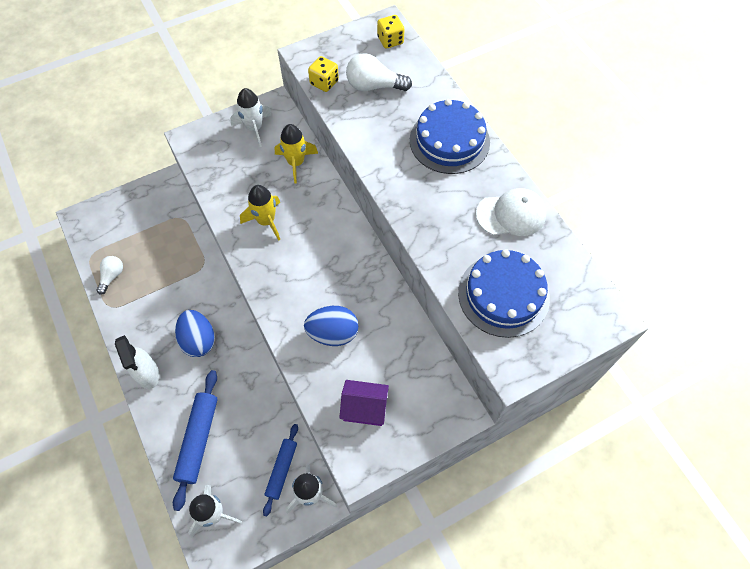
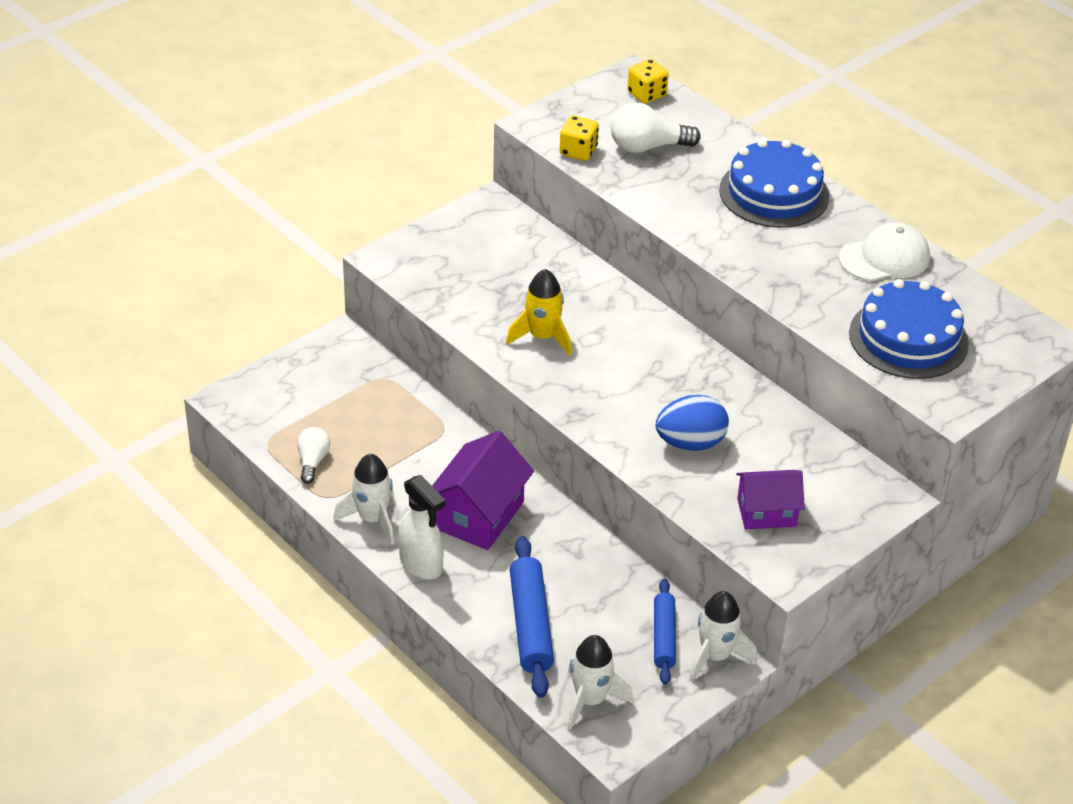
camera: 15 degrees left, 20 degrees down
blue egg [175,310,215,357] -> purple house [432,431,534,550]
white rocket [230,88,272,147] -> white rocket moved to [333,454,394,544]
yellow rocket [274,124,318,184] -> none

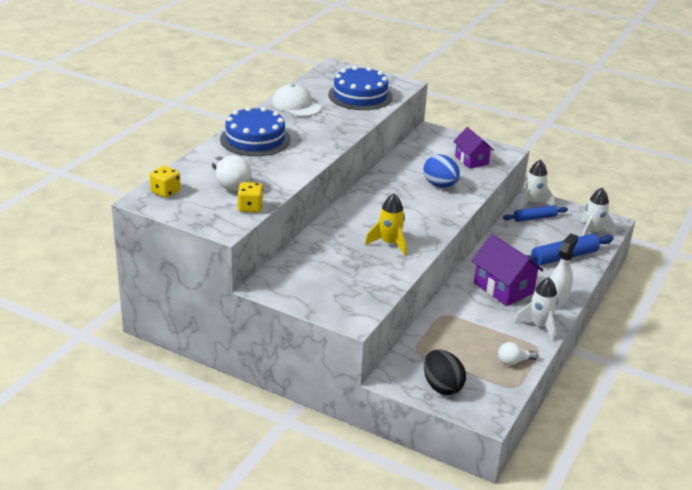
camera: 110 degrees left, 10 degrees down
purple house [432,431,534,550] -> purple house turned 45 degrees clockwise [471,234,544,306]
none -> black egg [424,350,466,395]

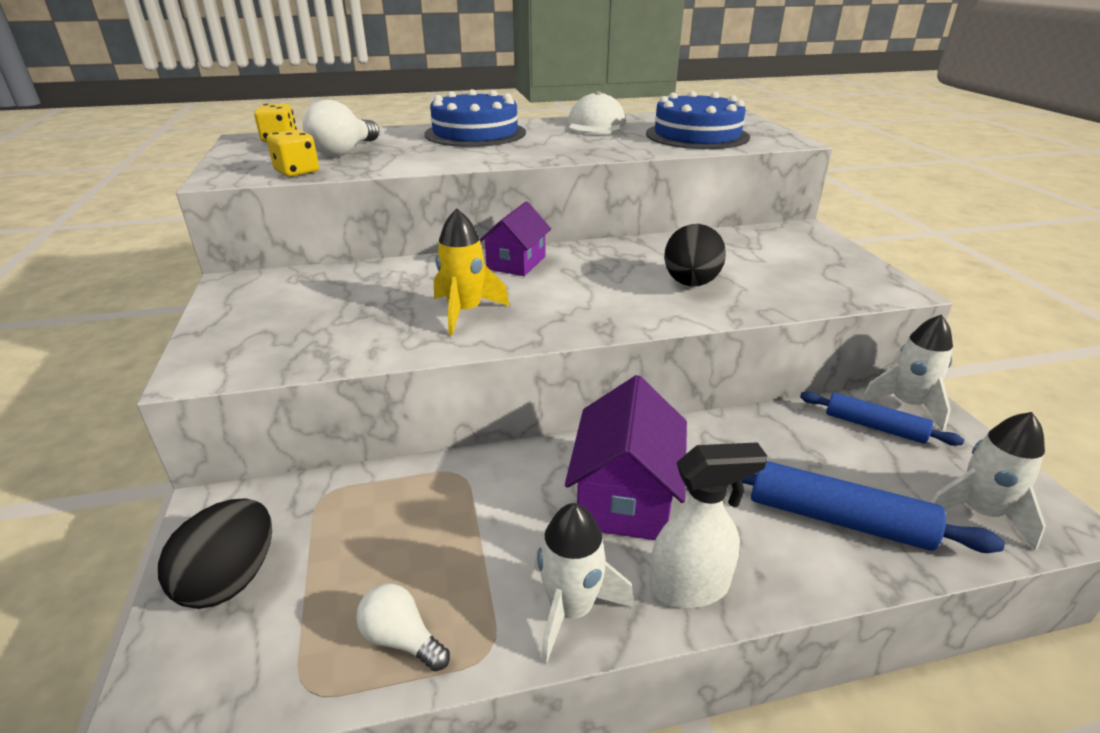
camera: 50 degrees right, 0 degrees up
blue egg [423,154,460,188] -> black egg [664,224,726,286]
purple house [453,127,494,169] -> purple house moved to [480,201,551,276]

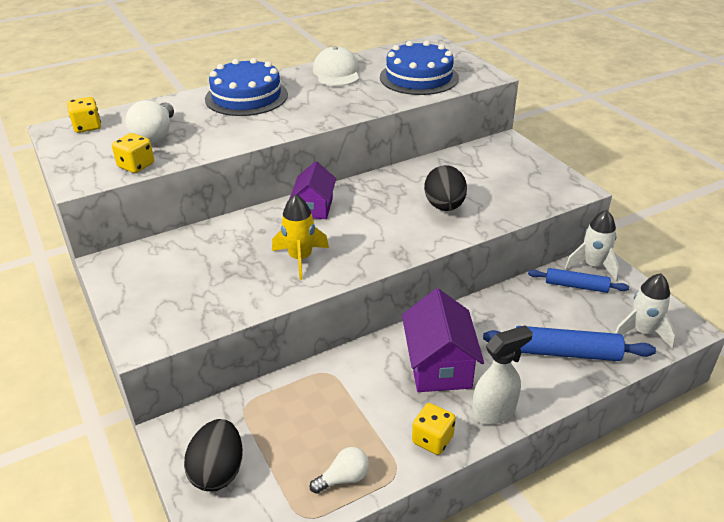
camera: 15 degrees left, 5 degrees up
white light bulb [356,584,450,672] -> white light bulb turned 135 degrees clockwise [310,447,369,494]
white rocket [534,503,634,664] -> yellow dice [412,403,456,455]

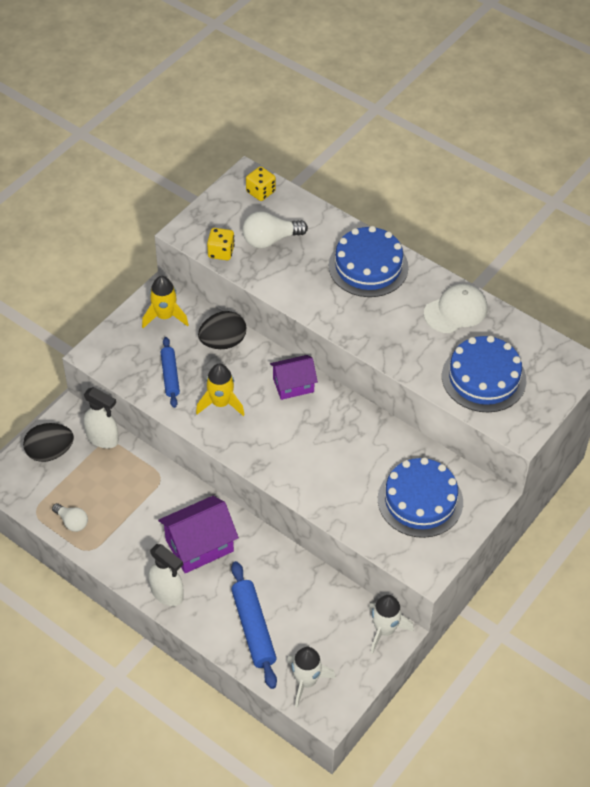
camera: 65 degrees right, 15 degrees up
yellow dice [412,403,456,455] -> none
black egg [424,165,467,211] -> black egg moved to [198,311,246,349]
blue rolling pin [528,268,629,293] -> blue rolling pin moved to [161,337,180,408]
none -> white spray bottle [83,387,119,448]
none -> yellow rocket [142,276,189,328]
none -> blue cake [378,457,463,538]

